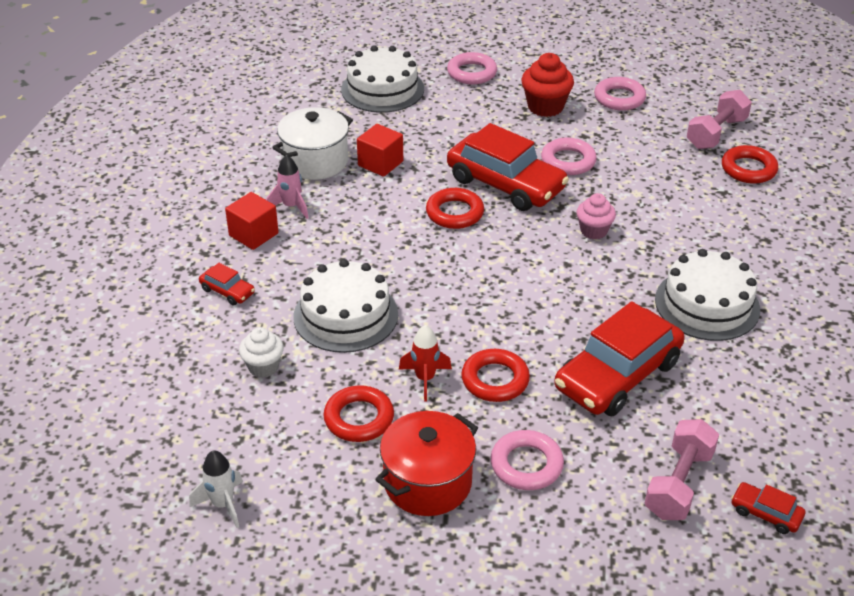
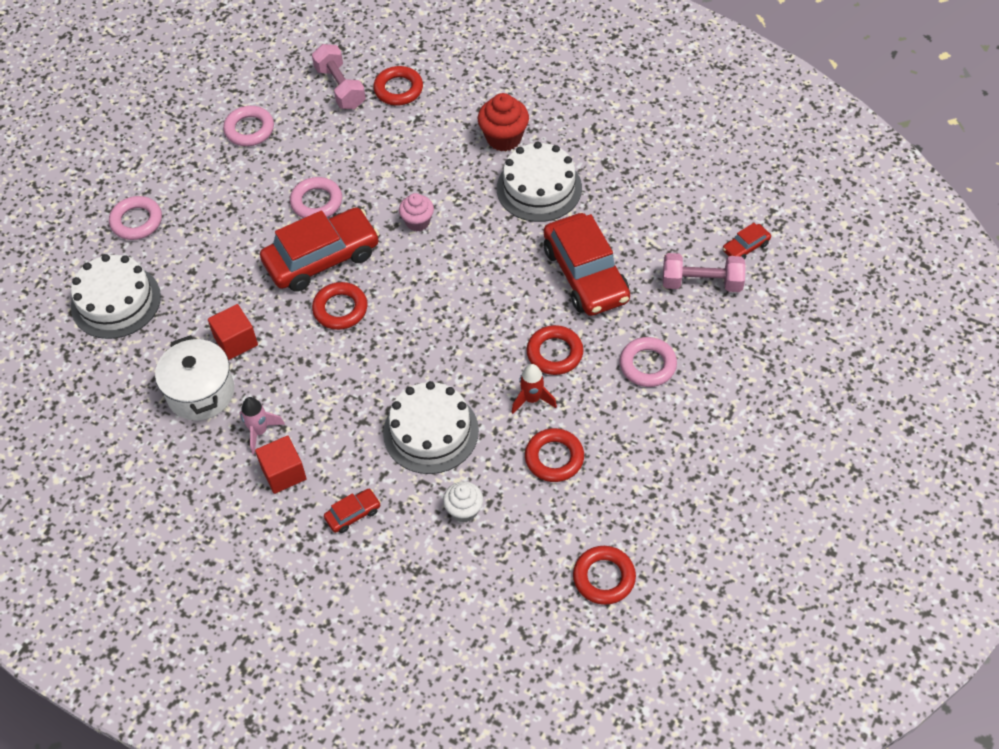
camera: 65 degrees left, 15 degrees up
white rocket [189,451,243,528] -> red ring [573,546,636,605]
red pot [375,411,478,516] -> none
red cupcake [521,53,574,117] -> red cupcake moved to [478,93,529,151]
pink dumbbell [644,419,719,520] -> pink dumbbell turned 45 degrees counterclockwise [663,253,746,292]

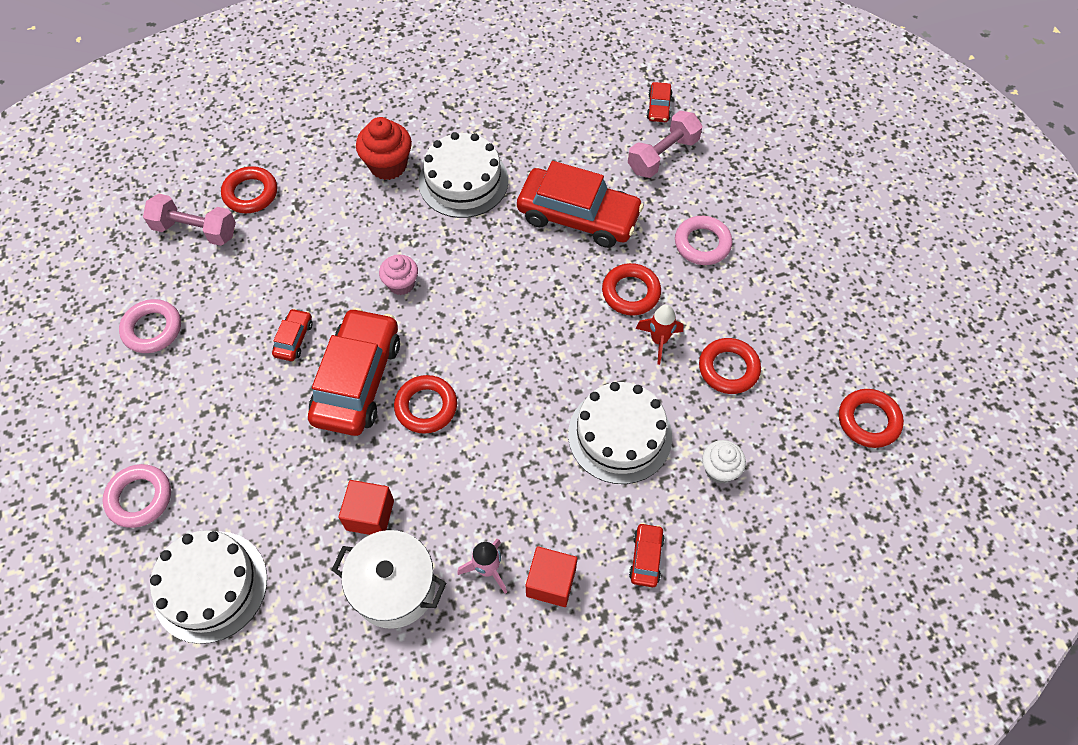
camera: 50 degrees left, 5 degrees up
pink ring [290,177,342,218] -> red car [272,308,313,361]

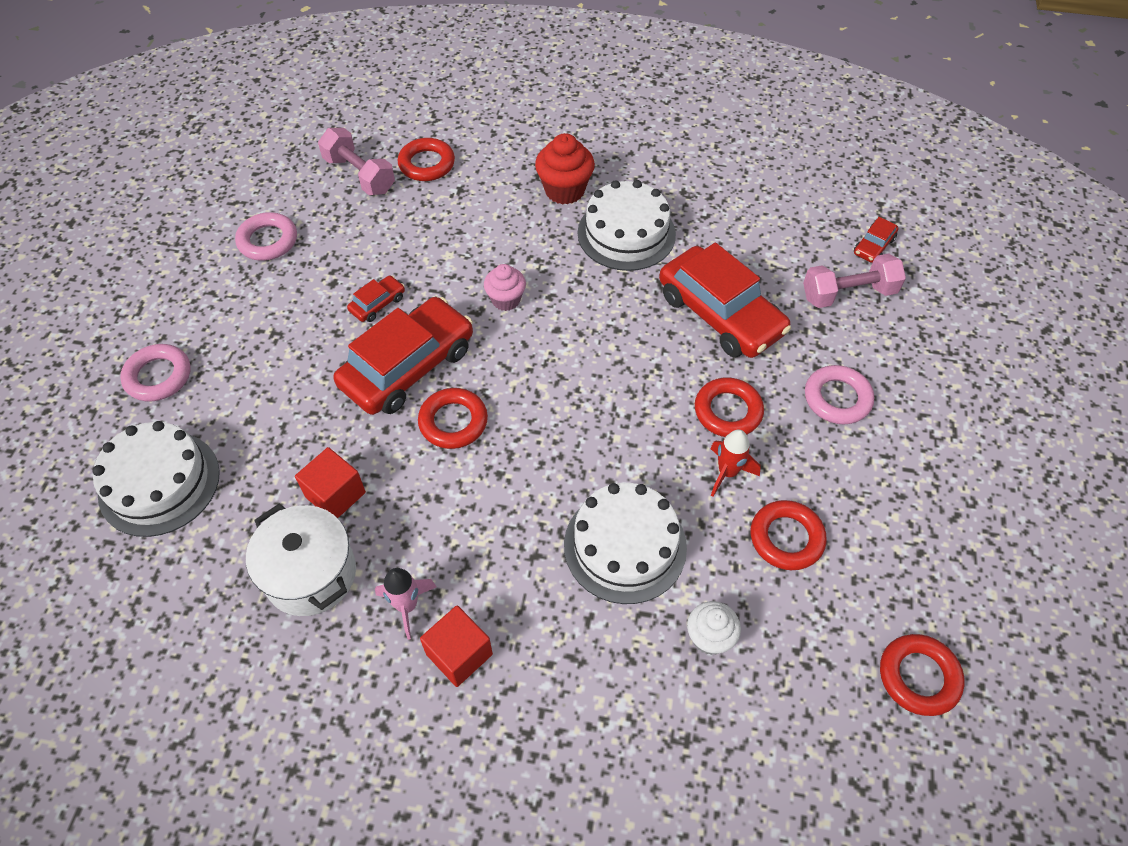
camera: 30 degrees right, 5 degrees down
red car [629,523,665,587] -> none

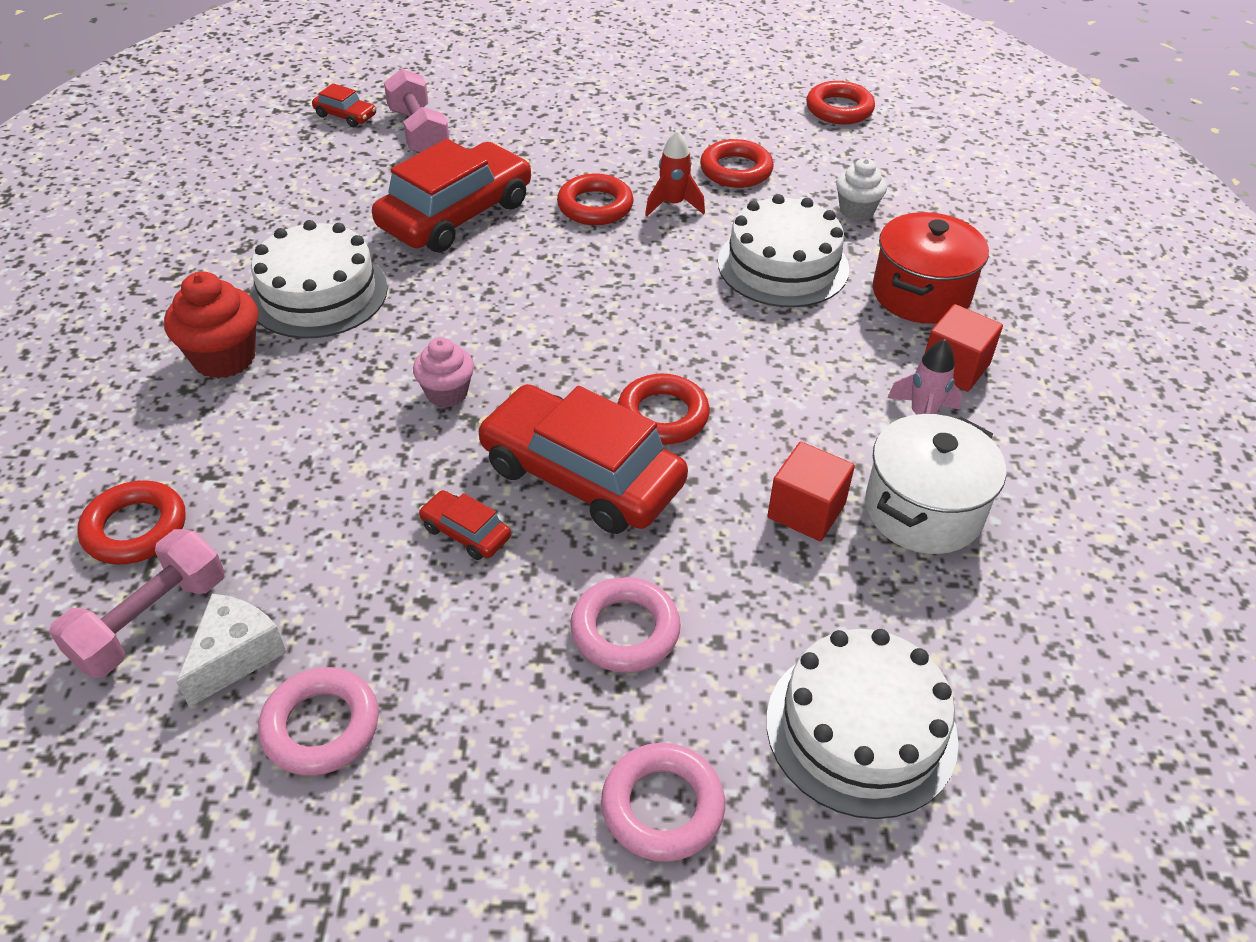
camera: 100 degrees left, 10 degrees down
pink ring [805,365,874,424] -> pink ring moved to [570,577,681,673]
none -> white cheese [176,594,287,707]
none -> red pot [873,212,989,324]

